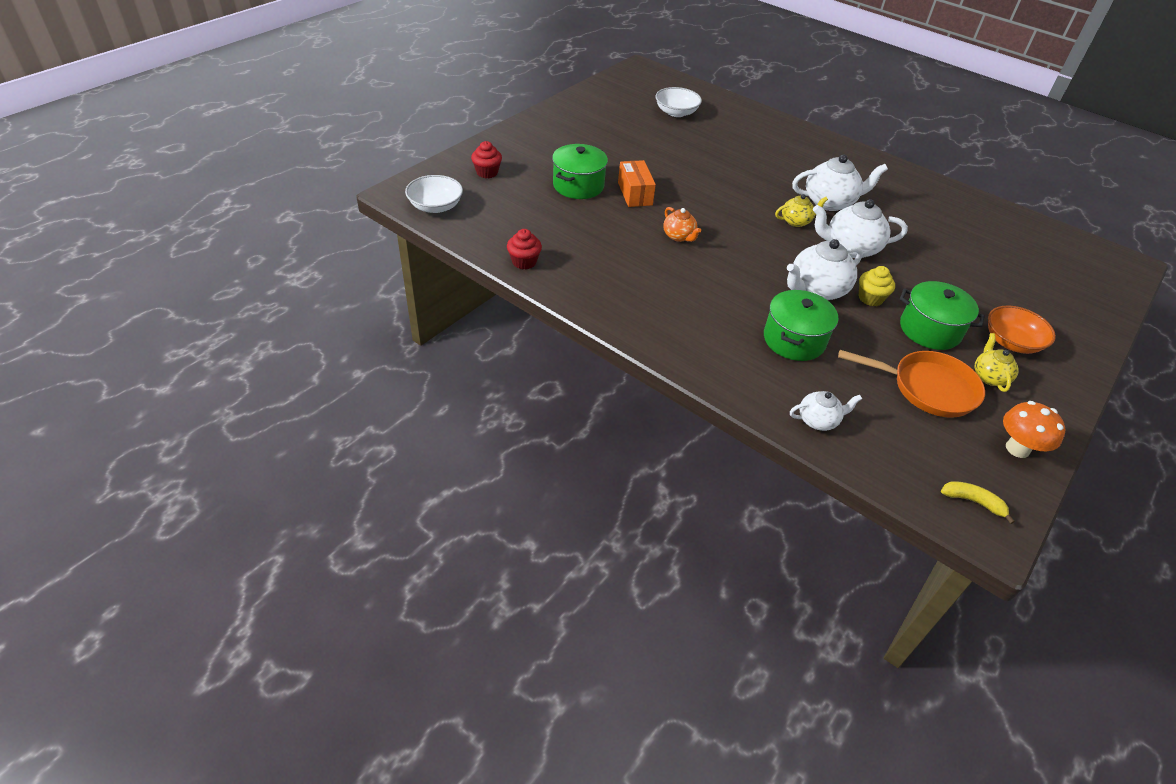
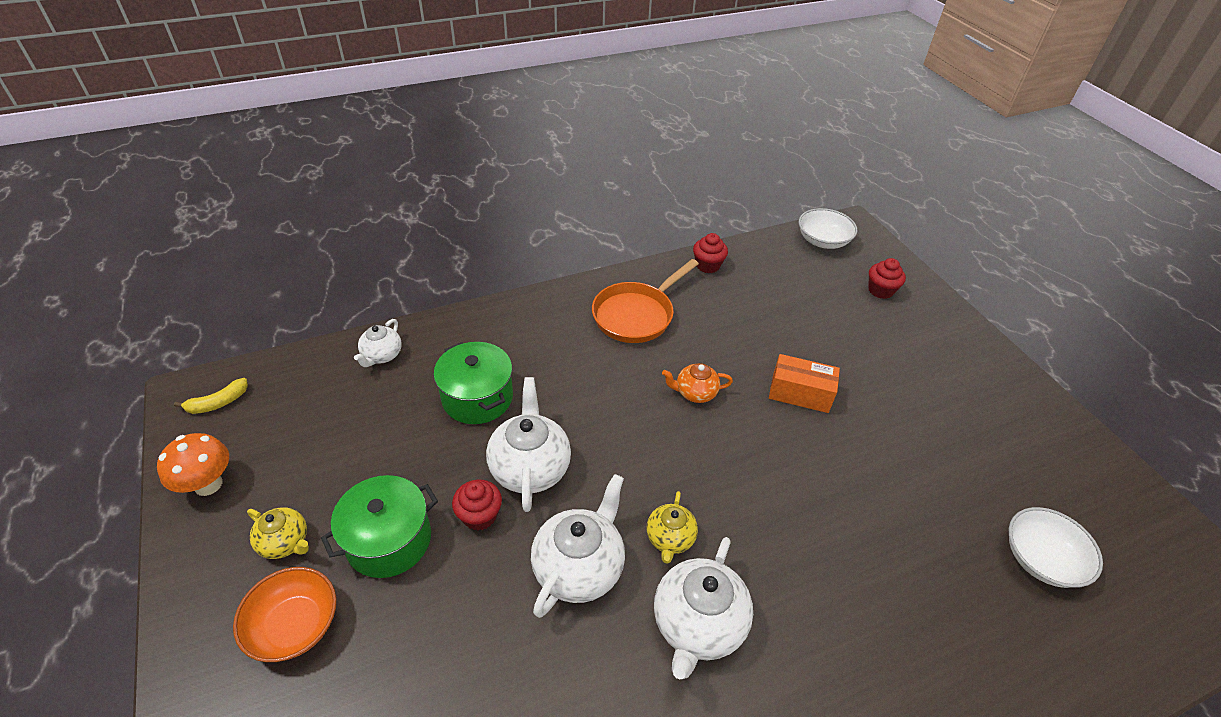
camera: 120 degrees right, 0 degrees up
green pot [552,144,608,199] -> none
orange pan [838,350,985,418] -> orange pan moved to [592,259,699,343]
yellow cupcake [859,266,895,306] -> red cupcake [452,480,502,530]

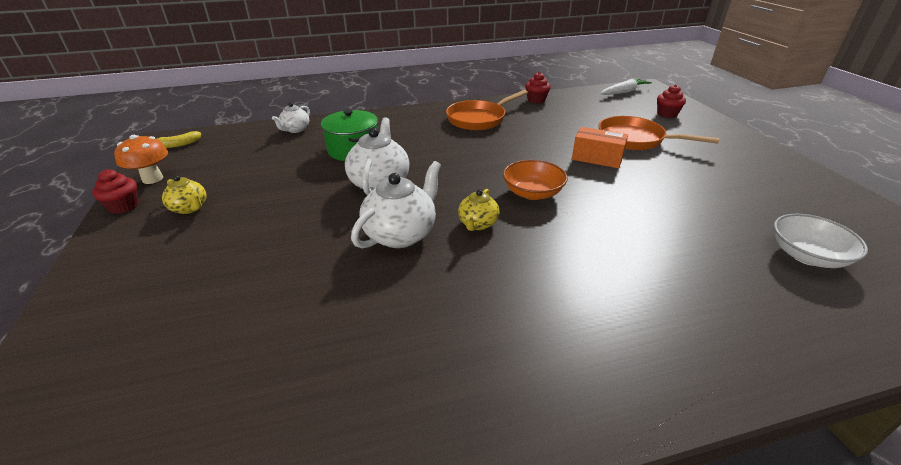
camera: 10 degrees right, 10 degrees down
orange bowl [233,567,336,662] -> orange bowl moved to [503,160,568,200]
green pot [321,475,438,578] -> none
red cupcake [452,480,502,530] -> red cupcake moved to [92,169,139,214]
white teapot [654,537,753,679] -> none
orange teapot [662,363,733,403] -> none
white bowl [799,208,857,249] -> white carrot [600,78,652,95]
none -> orange pan [599,116,719,150]

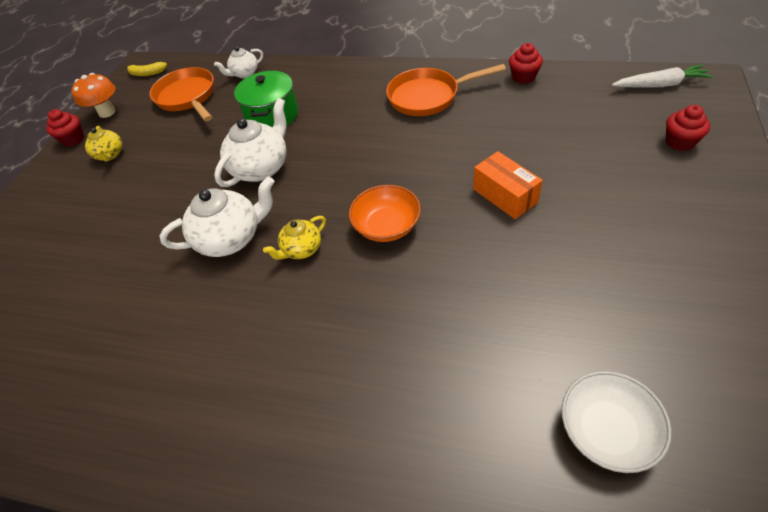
camera: 35 degrees right, 15 degrees up
orange pan [599,116,719,150] -> orange pan moved to [149,67,214,121]

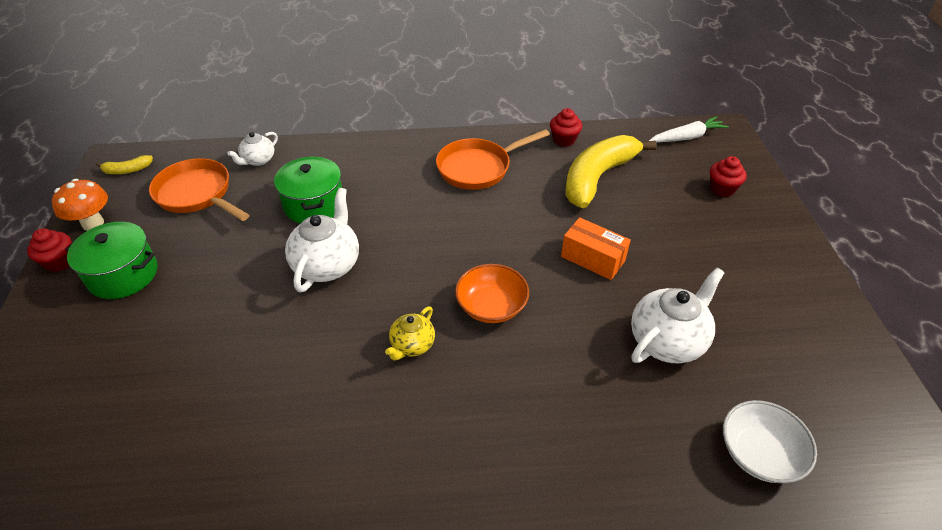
camera: 25 degrees left, 5 degrees down
yellow teapot [85,126,122,162] -> green pot [65,222,158,299]
white teapot [160,176,275,257] -> white teapot moved to [631,268,725,363]
none -> yellow banana [565,135,657,208]

